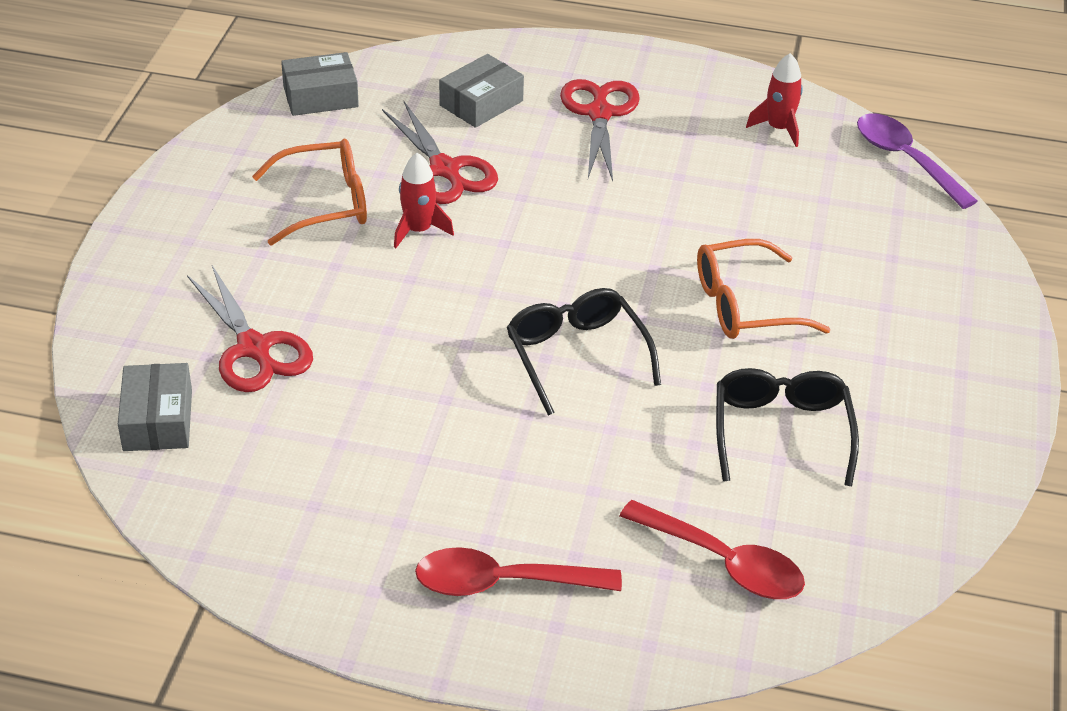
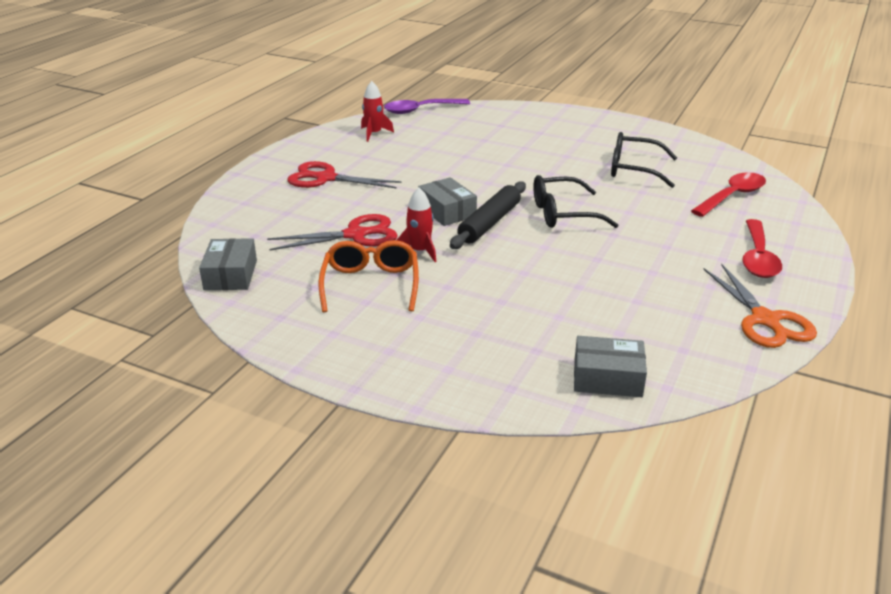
camera: 75 degrees left, 10 degrees down
red scissors [187,265,313,392] -> none
grey box [439,54,524,128] -> grey box moved to [418,177,477,226]
orange glasses [697,239,831,339] -> none
none -> black rolling pin [450,181,526,249]
none -> orange scissors [703,264,817,348]

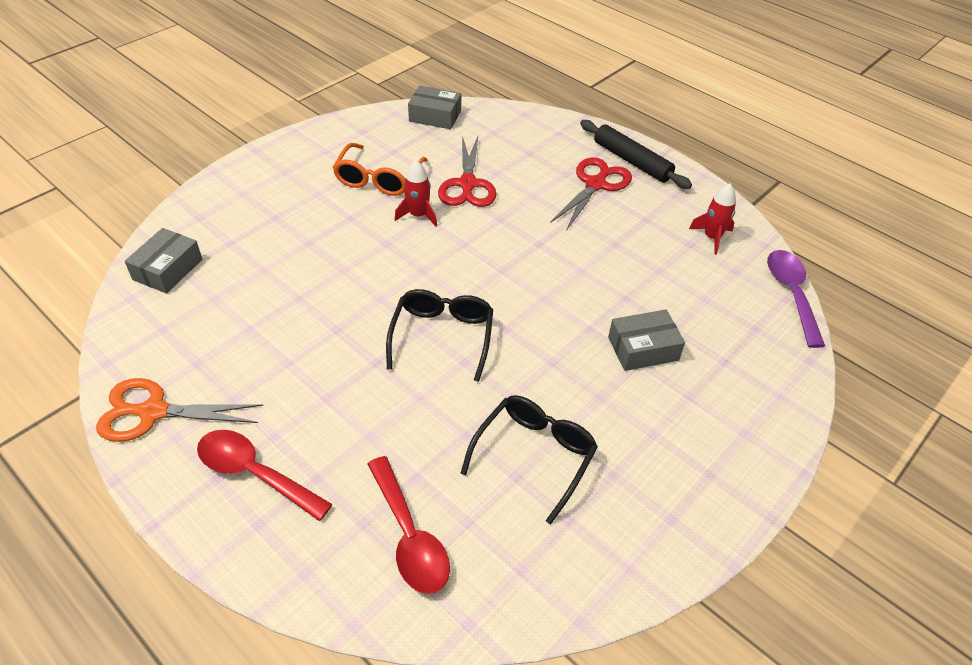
camera: 105 degrees right, 15 degrees up
orange glasses [319,240,419,312] -> orange glasses turned 90 degrees clockwise [333,143,427,196]
grey box [418,177,477,226] -> grey box moved to [608,309,685,371]
black rolling pin [450,181,526,249] -> black rolling pin moved to [580,120,692,189]

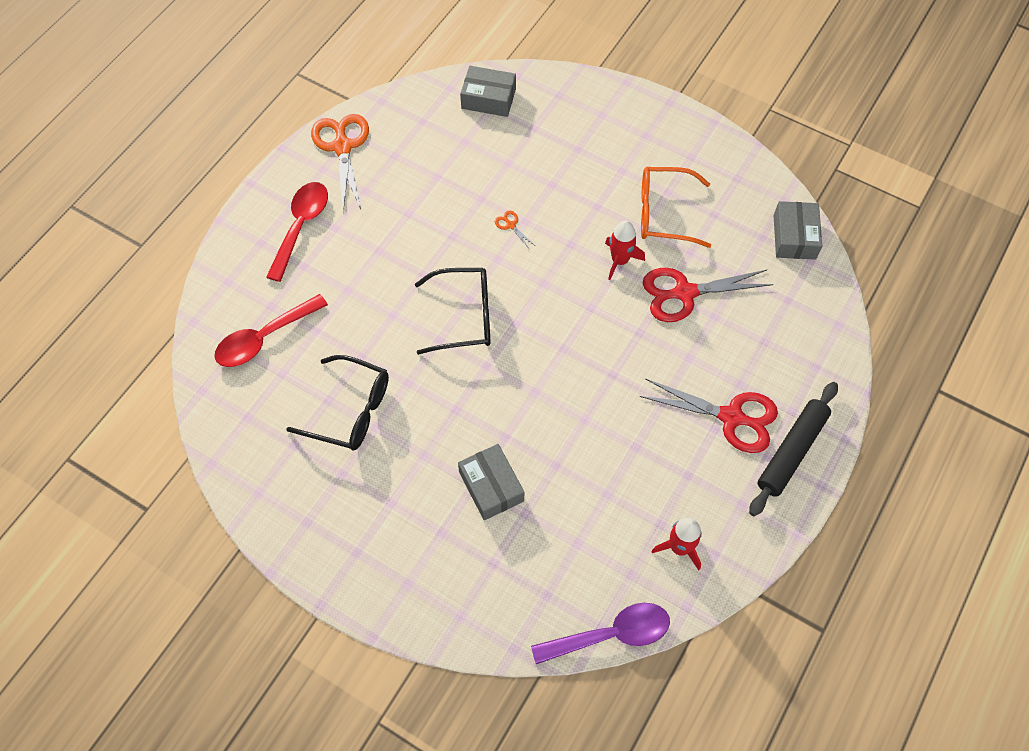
camera: 80 degrees right, 15 degrees up
none -> orange scissors [495,211,534,248]

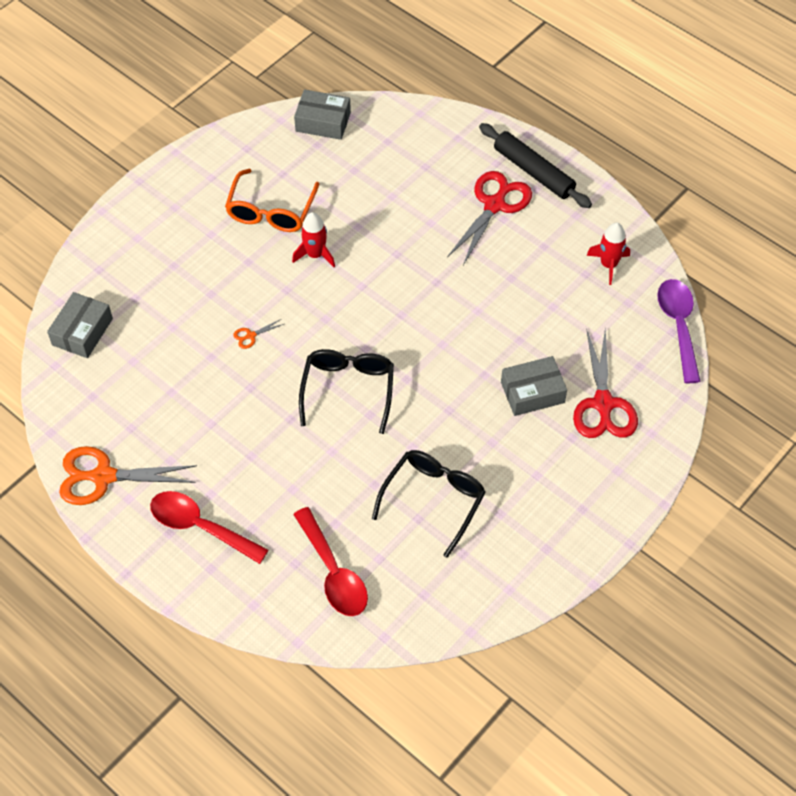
camera: 80 degrees left, 5 degrees down
red scissors [643,268,773,322] -> red scissors moved to [573,328,638,438]

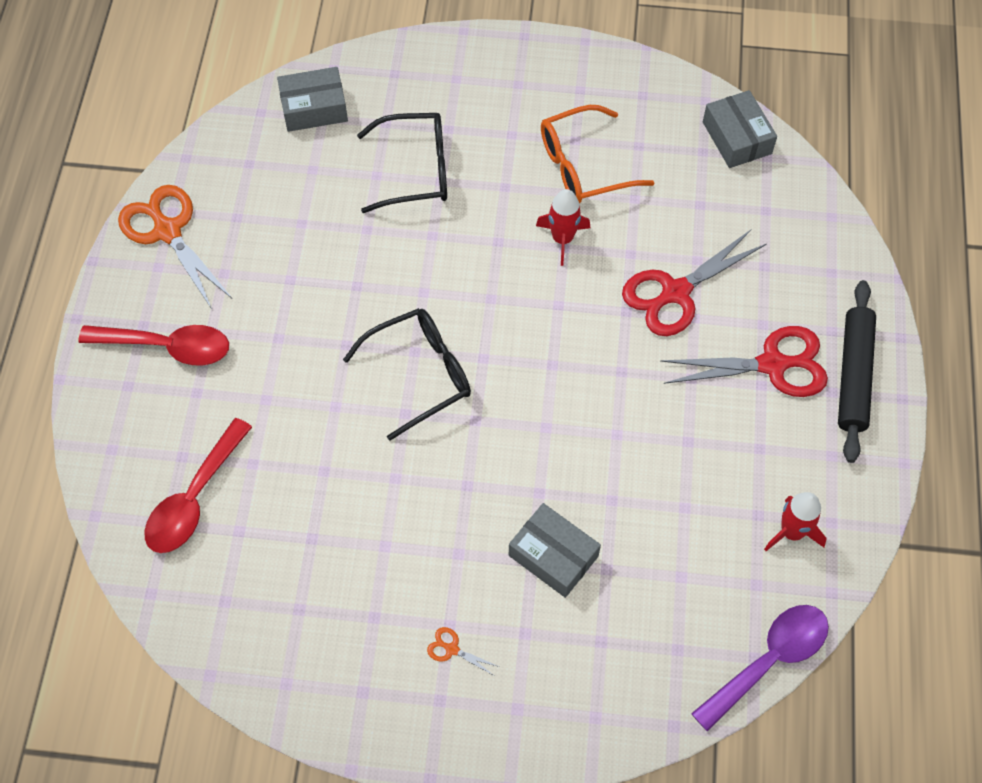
camera: 55 degrees right, 5 degrees up
red spoon [150,491,269,564] -> red spoon turned 105 degrees clockwise [78,325,229,365]
orange scissors [233,319,284,349] -> orange scissors moved to [427,627,499,675]
black glasses [372,450,486,558] -> black glasses moved to [357,113,447,213]
red scissors [573,328,638,438] -> red scissors moved to [622,230,767,336]

